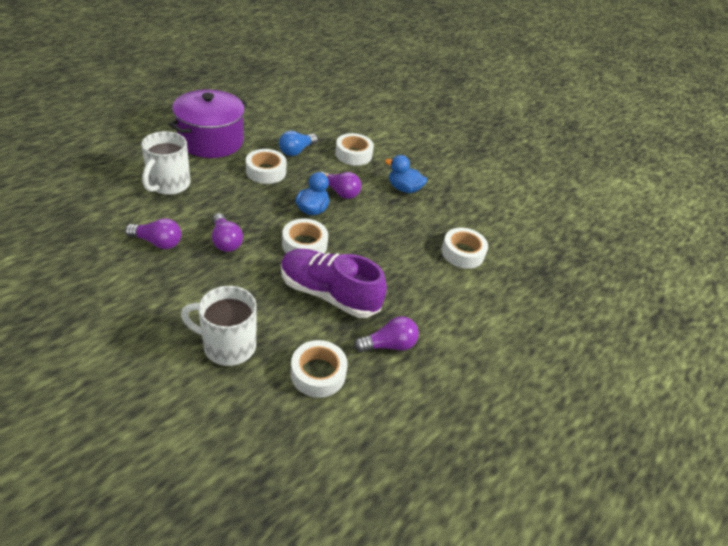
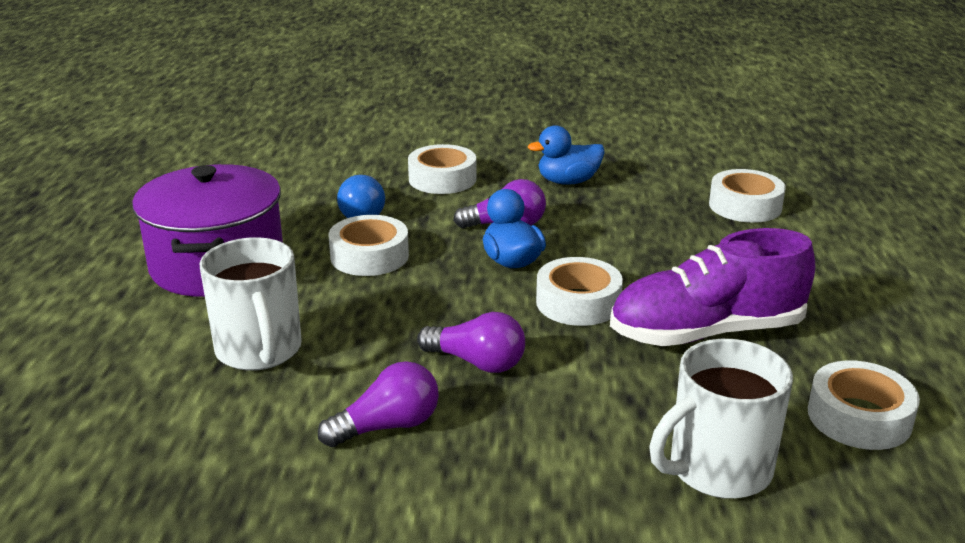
camera: 35 degrees left, 15 degrees down
purple light bulb [354,316,419,352] -> none

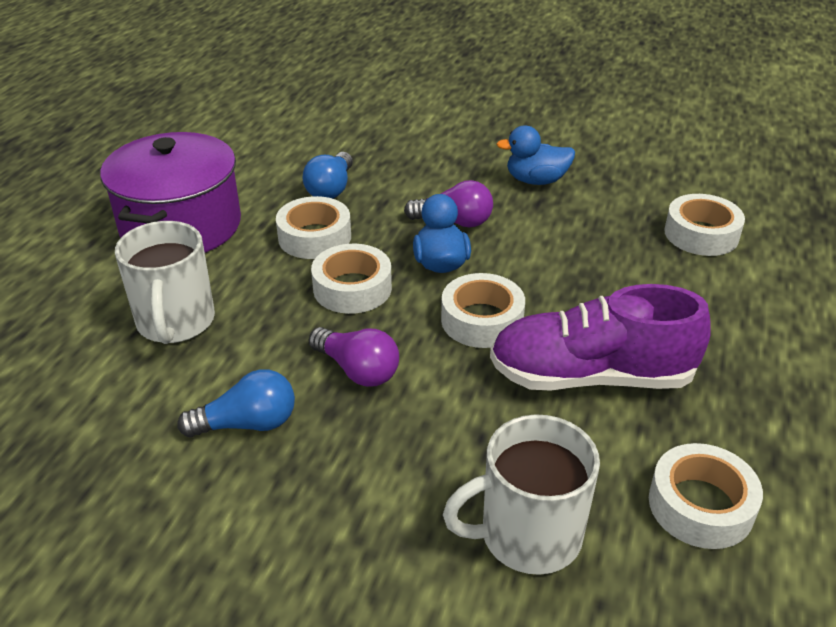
camera: 15 degrees right, 10 degrees up
purple light bulb [318,361,439,447] -> blue light bulb [177,369,295,437]
white tape [408,144,476,194] -> white tape moved to [311,244,392,314]

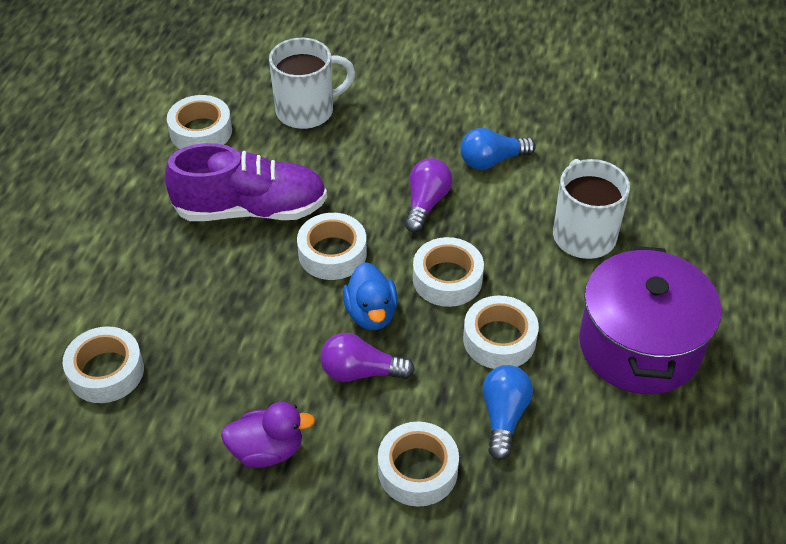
camera: 175 degrees right, 10 degrees up
purple light bulb [309,327,399,387] -> purple light bulb turned 75 degrees clockwise [405,158,452,233]
blue duck [496,125,575,185] -> purple duck [221,402,315,468]
none -> white tape [378,422,459,507]

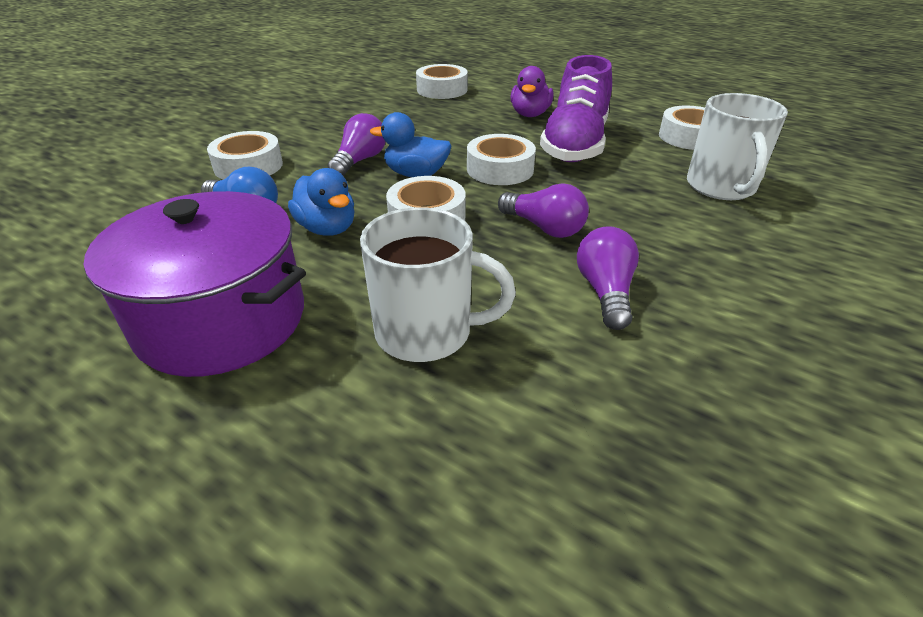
camera: 110 degrees right, 10 degrees down
purple duck [221,402,315,468] -> purple duck moved to [511,66,554,117]
blue light bulb [460,128,536,170] -> purple light bulb [577,226,639,330]
white tape [463,295,539,369] -> blue duck [288,168,355,236]

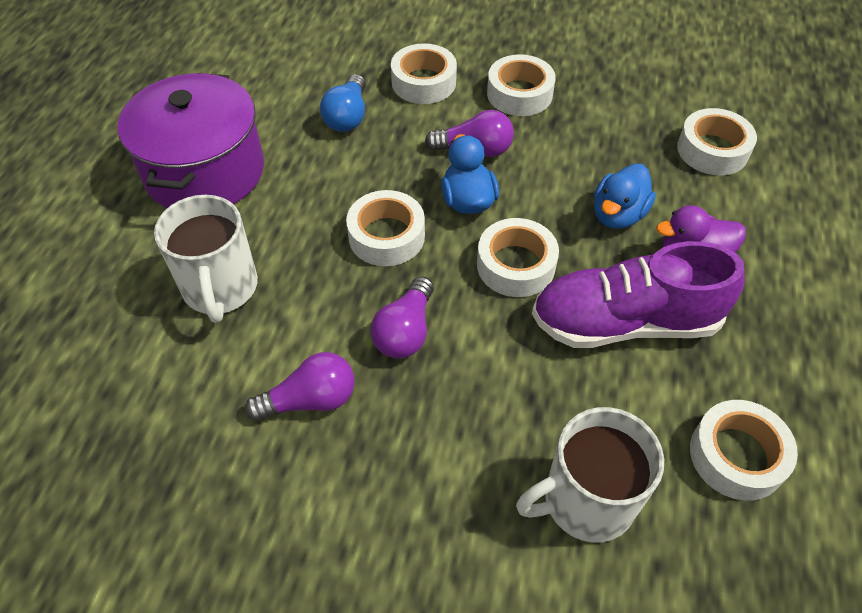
camera: 70 degrees right, 15 degrees up
blue duck [288,168,355,236] -> blue duck moved to [594,164,656,229]
none -> white tape [487,54,556,116]

